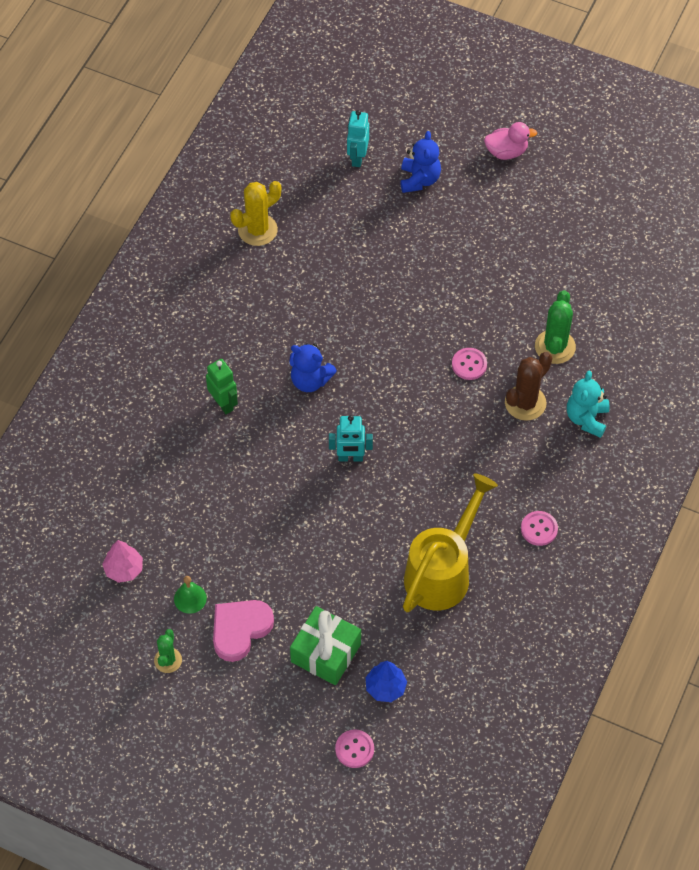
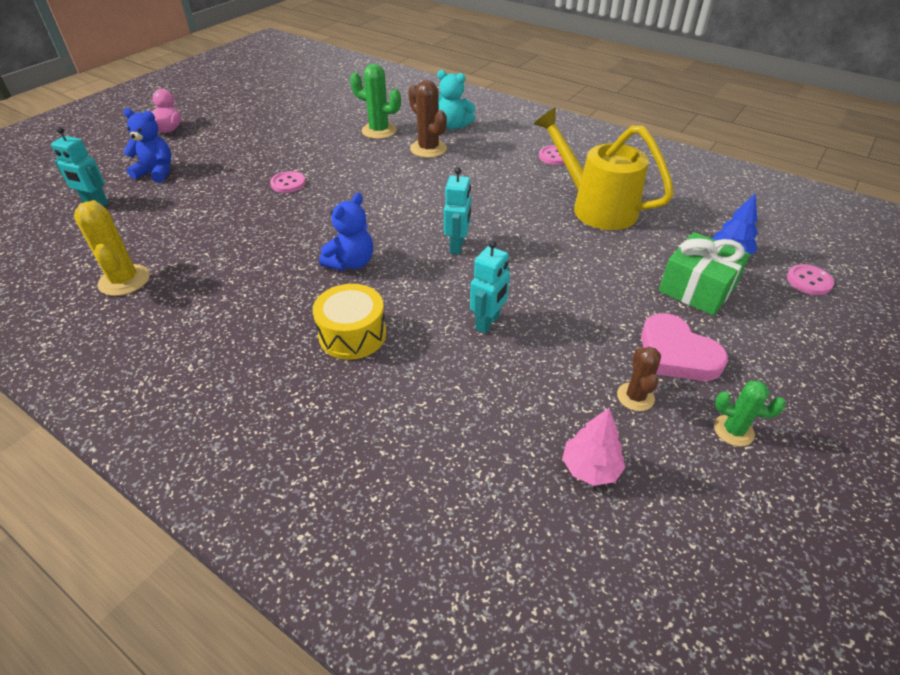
camera: 80 degrees left, 15 degrees down
green bell [174,576,207,614] -> brown cactus [617,347,661,411]
green robot [206,359,238,414] -> yellow drum [312,284,386,360]
pink button [452,348,487,380] -> pink button moved to [270,171,306,193]
none -> turquoise robot [470,240,510,334]

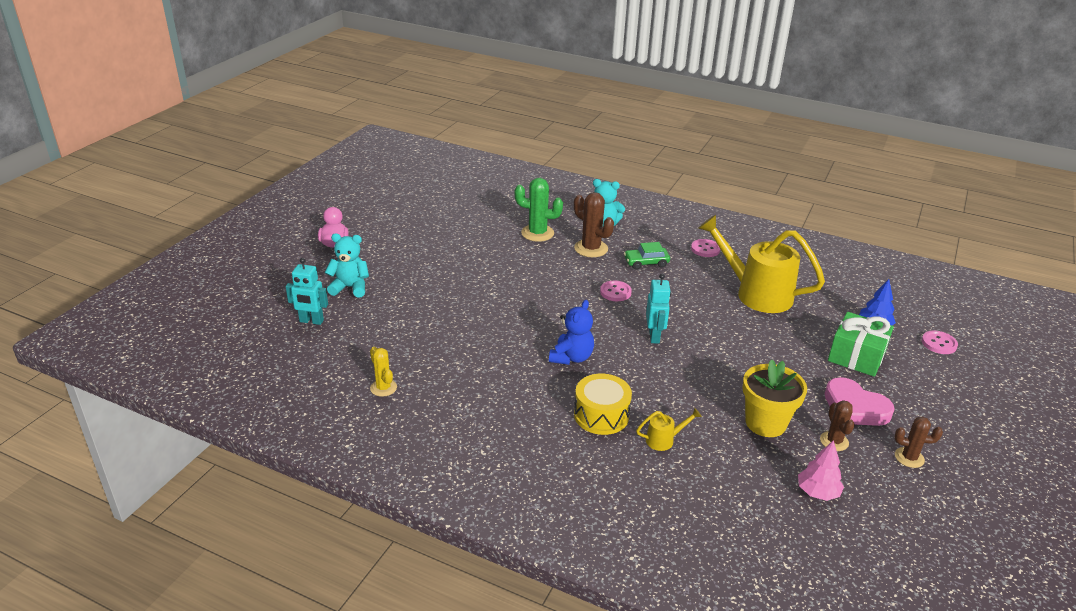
camera: 10 degrees left, 10 degrees down
yellow cactus [74,200,150,296] -> yellow cactus [370,347,397,397], size x0.63
blue teddy bear [123,108,171,183] -> turquoise teddy bear [325,234,369,298]
pink button [270,171,306,193] -> pink button moved to [600,281,632,301]
turquoise robot [470,240,510,334] -> none
green cactus [714,381,786,447] -> brown cactus [894,417,943,468]
none -> green car [624,242,670,270]
none -> yellow watering can [636,408,702,451]
none -> yellow flower pot [742,359,807,437]

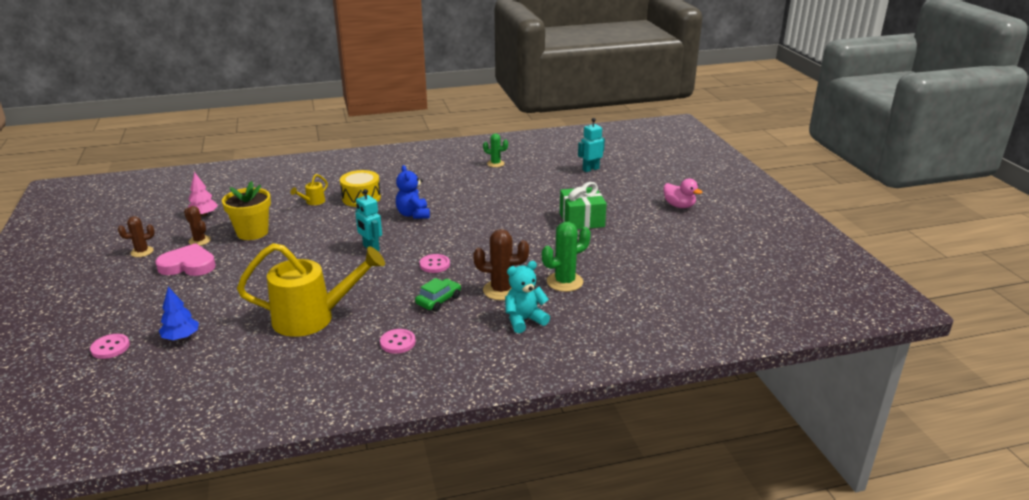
camera: 140 degrees right, 5 degrees down
turquoise teddy bear [325,234,369,298] -> none
yellow cactus [370,347,397,397] -> green cactus [483,133,508,167]
green gift [828,312,894,377] -> green gift moved to [560,182,607,230]

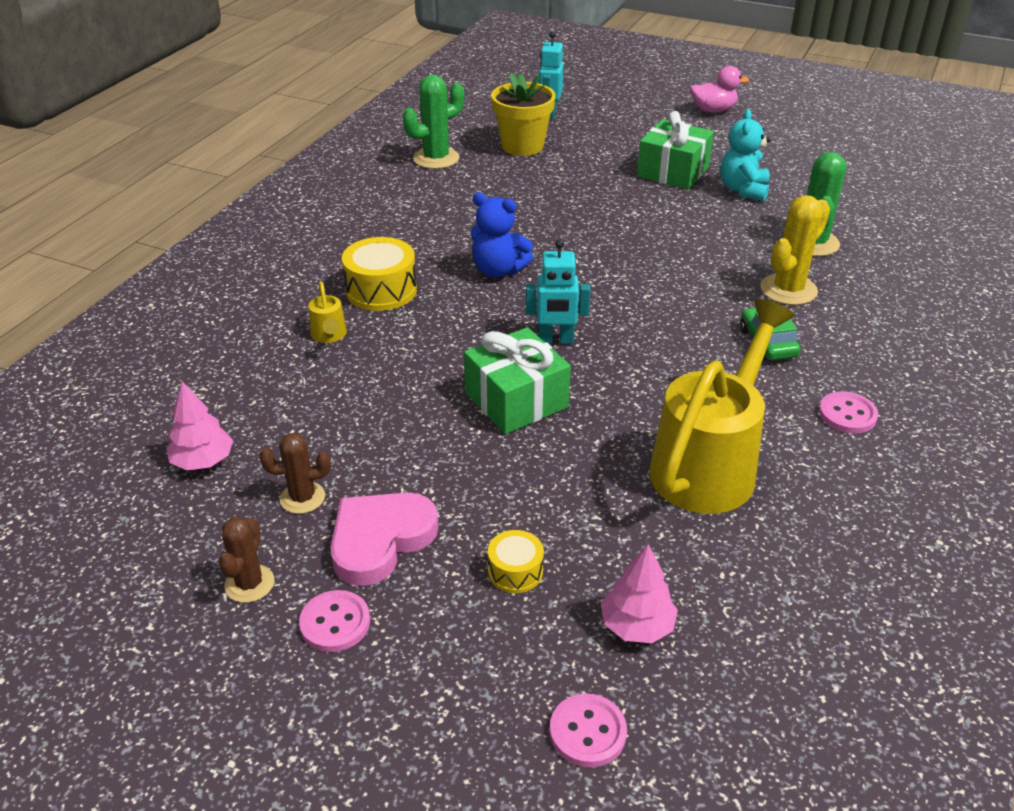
camera: 50 degrees left, 10 degrees up
blue tree [159,287,199,340] -> pink tree [601,544,678,643]
yellow flower pot [222,181,271,240] -> yellow flower pot moved to [491,73,556,156]
pink button [420,254,450,273] -> pink button moved to [299,590,370,652]
brown cactus [473,229,529,300] -> yellow cactus [760,195,830,305]
green cactus [483,133,508,167] -> green cactus [403,75,464,169], size x1.60
turquoise teddy bear [505,261,550,333] -> turquoise teddy bear moved to [721,109,771,201]
none -> green gift [464,327,571,434]
none -> yellow drum [488,530,544,593]

